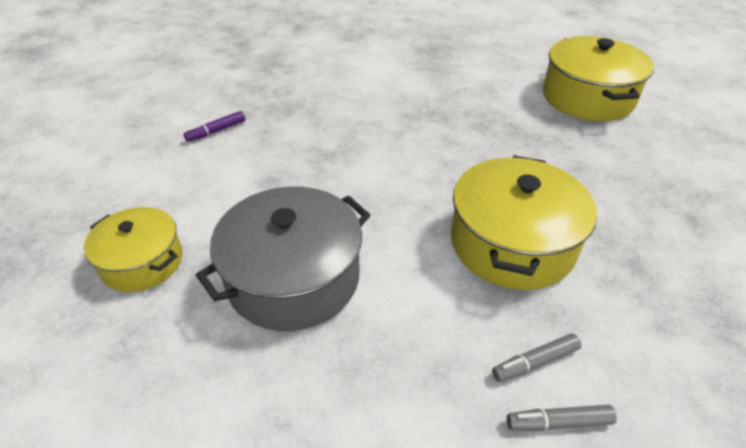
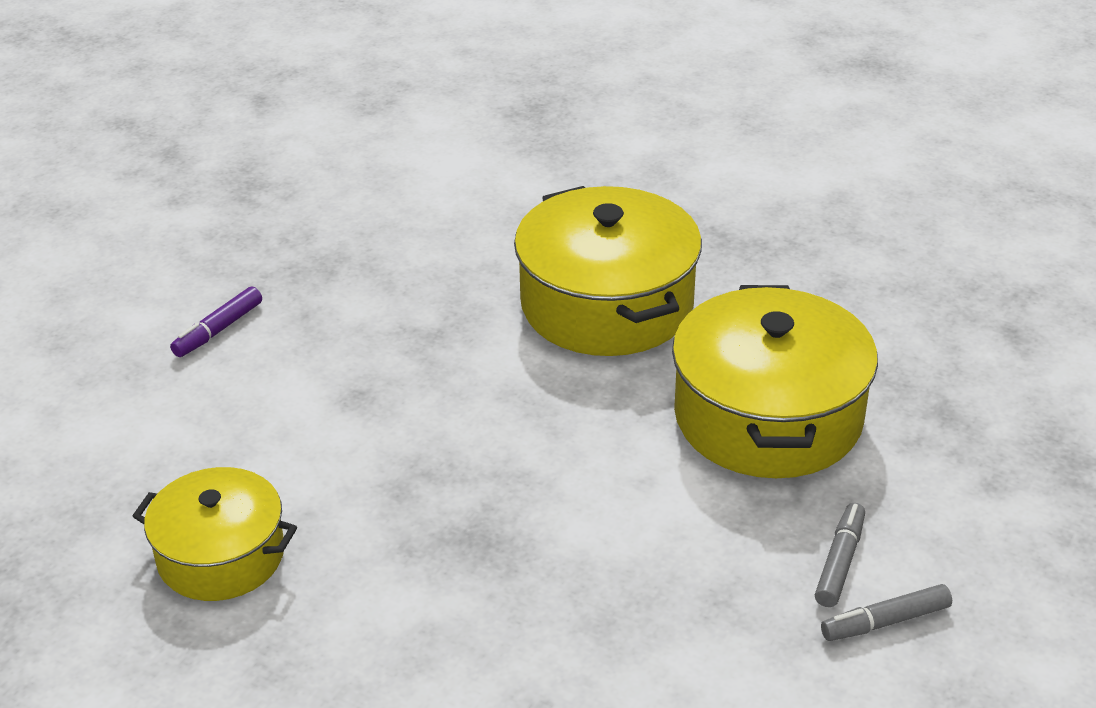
camera: 15 degrees left, 5 degrees down
grey pot [196,186,370,331] -> none
grey marker [492,333,581,382] -> grey marker turned 150 degrees clockwise [815,503,865,607]
yellow pot [543,36,654,121] -> yellow pot moved to [514,186,702,356]

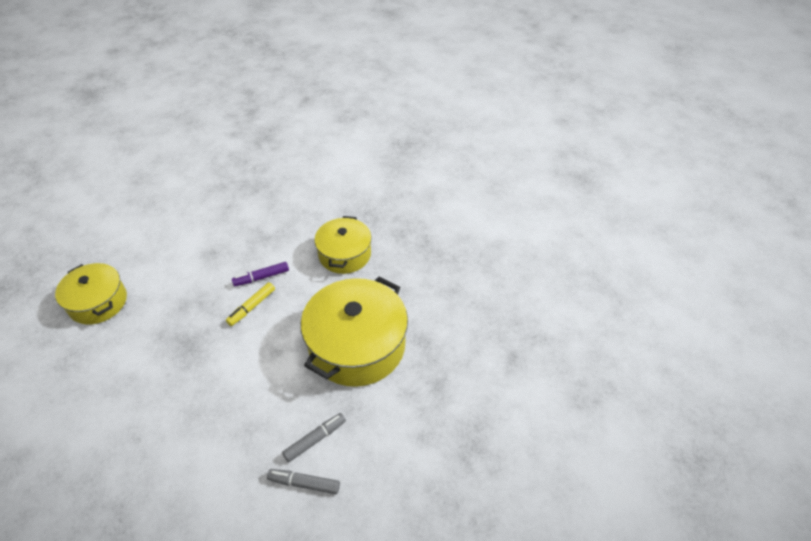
camera: 30 degrees right, 10 degrees up
purple marker [170,286,262,357] -> purple marker moved to [232,262,289,286]
yellow pot [514,186,702,356] -> yellow pot [314,216,372,274], size x0.62
none -> yellow marker [226,282,275,326]

